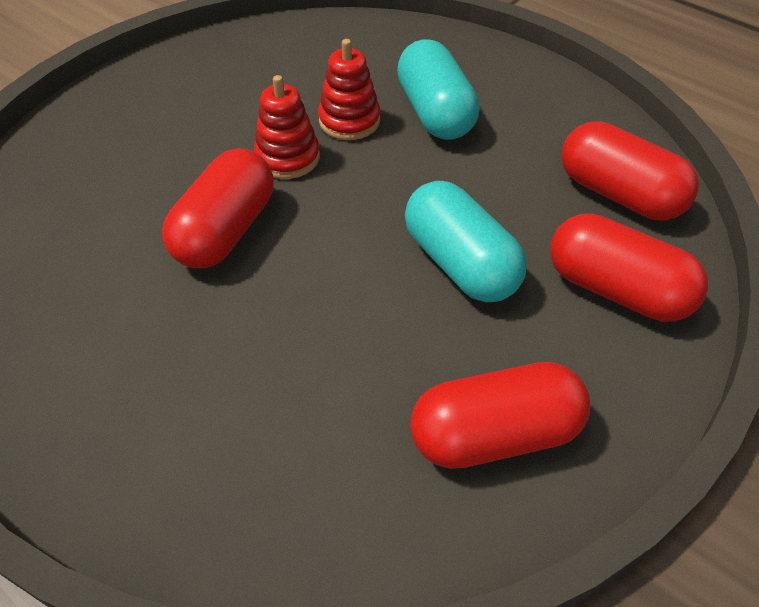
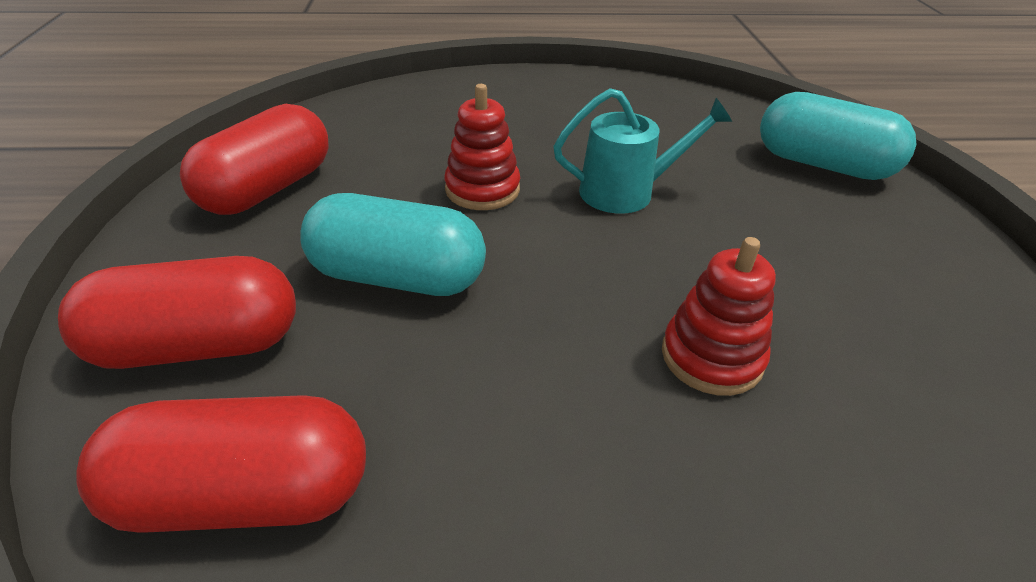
camera: 135 degrees right, 10 degrees down
red capsule [162,148,274,268] -> turquoise watering can [553,88,732,214]
red stacking toy [254,75,320,179] -> red stacking toy moved to [444,84,520,210]
turquoise capsule [397,39,480,140] -> turquoise capsule moved to [760,92,916,180]

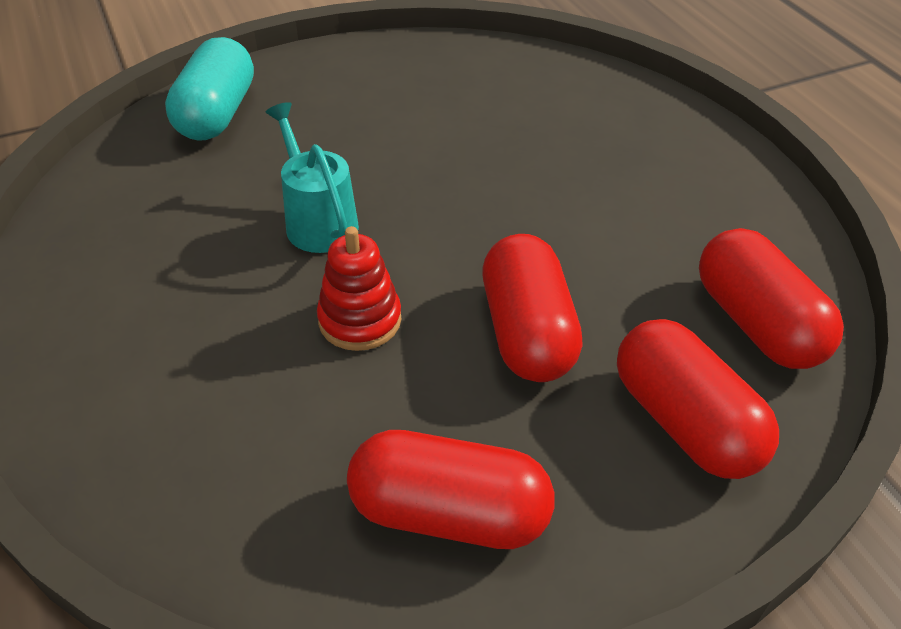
camera: 110 degrees left, 5 degrees up
turquoise capsule [300,193,486,296] -> red capsule [482,234,583,382]
red stacking toy [662,237,776,396] -> none

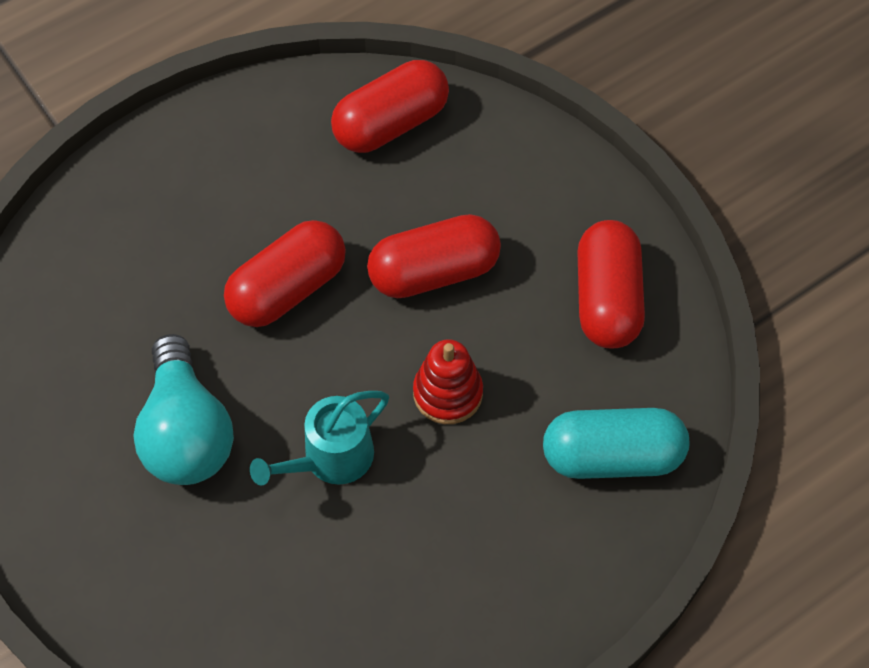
camera: 100 degrees left, 15 degrees up
turquoise capsule [165,37,254,141] -> turquoise capsule moved to [543,408,689,479]
red capsule [617,319,779,479] -> red capsule moved to [224,220,346,327]
none -> turquoise light bulb [133,334,234,485]

